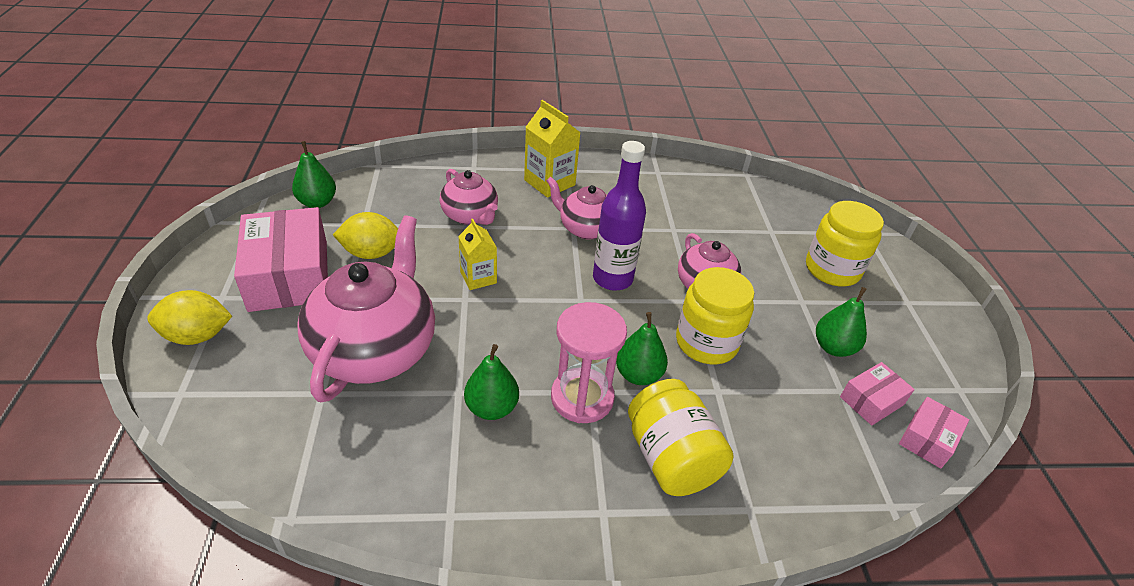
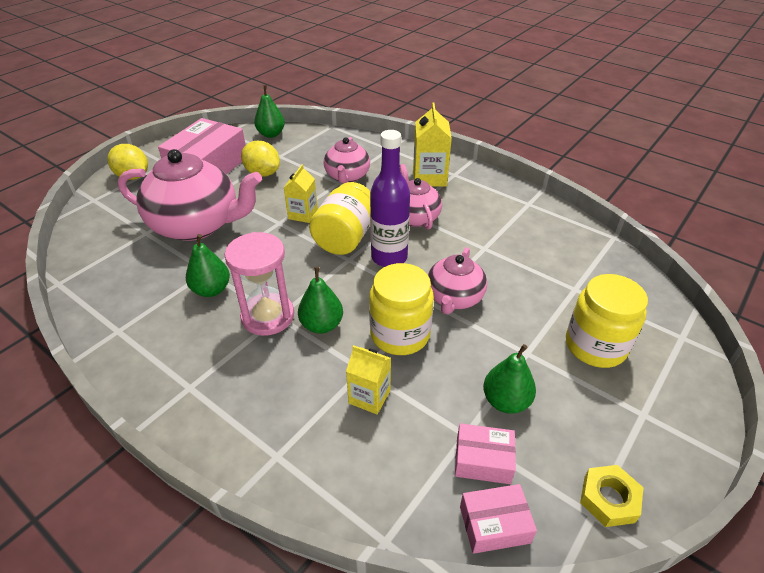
camera: 45 degrees right, 0 degrees up
pink teapot [297,215,435,402] -> pink teapot turned 45 degrees clockwise [118,149,262,241]
yellow jar [628,379,734,496] -> yellow jar moved to [309,182,371,255]
none -> yellow carton [346,345,391,414]
none -> yellow nut [580,465,643,527]

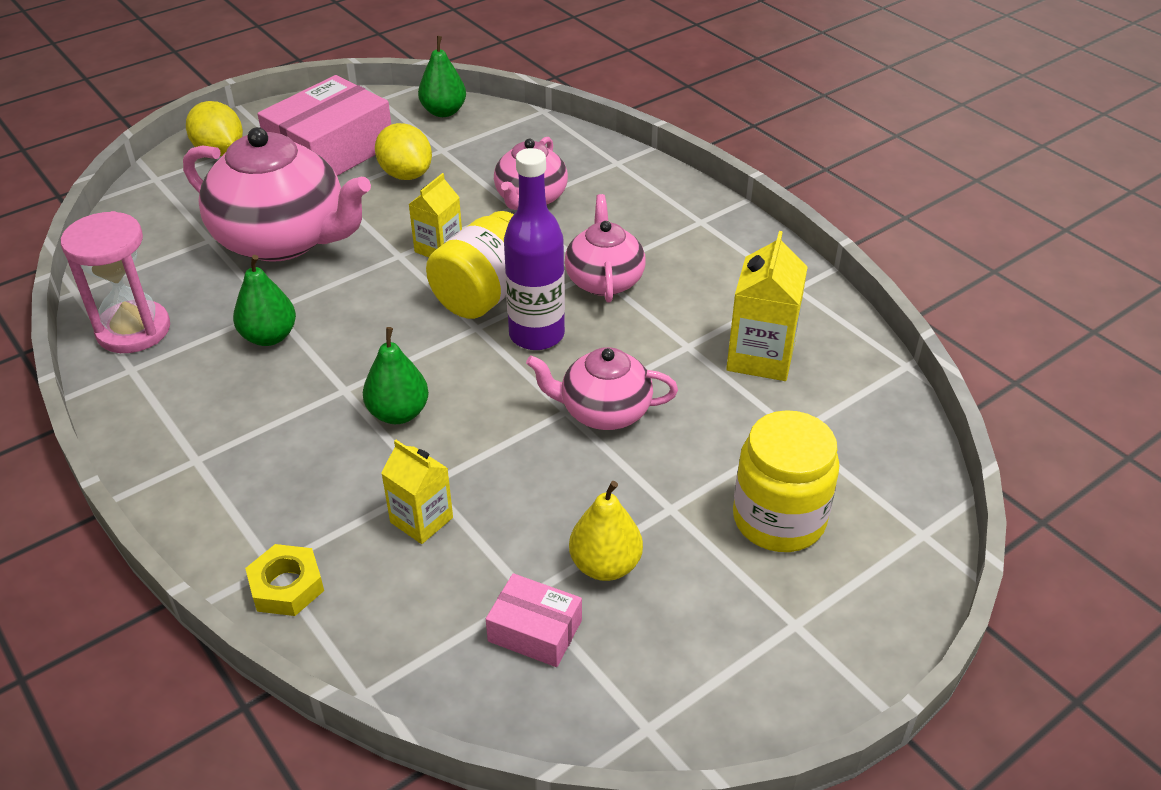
camera: 15 degrees right, 0 degrees up
pink hourglass [225,232,294,336] -> pink hourglass moved to [61,211,170,353]
yellow jar [369,263,434,355] -> none
yellow carton [413,103,452,187] -> yellow carton moved to [726,231,808,381]
pink teapot [428,247,487,314] -> pink teapot turned 60 degrees clockwise [526,347,678,430]
pink box [460,484,537,554] -> none
green pear [483,344,536,414] -> yellow pear [569,481,643,581]
yellow nut [580,465,643,527] -> yellow nut moved to [245,544,324,616]

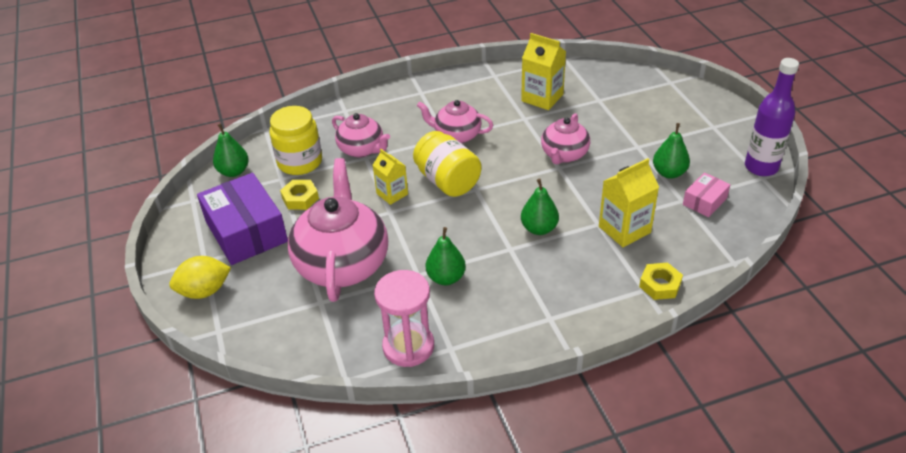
camera: 70 degrees left, 0 degrees up
pink teapot [183,127,371,262] -> pink teapot turned 45 degrees counterclockwise [288,158,388,302]
pink box [257,75,391,176] -> purple box [197,173,288,265]
yellow lemon [375,123,432,180] -> yellow nut [280,180,319,210]
yellow carton [381,440,453,544] -> yellow carton [599,158,659,247], size x1.53
purple bottle [504,148,565,350] -> purple bottle moved to [745,58,799,176]
yellow pear [569,481,643,581] -> green pear [653,123,690,179]
yellow jar [733,410,840,552] -> yellow jar moved to [270,106,322,175]

